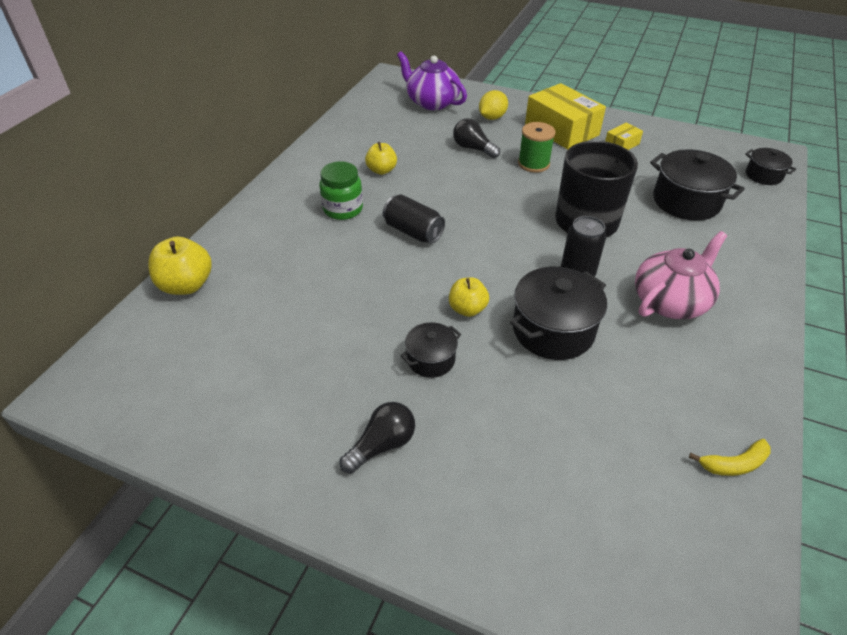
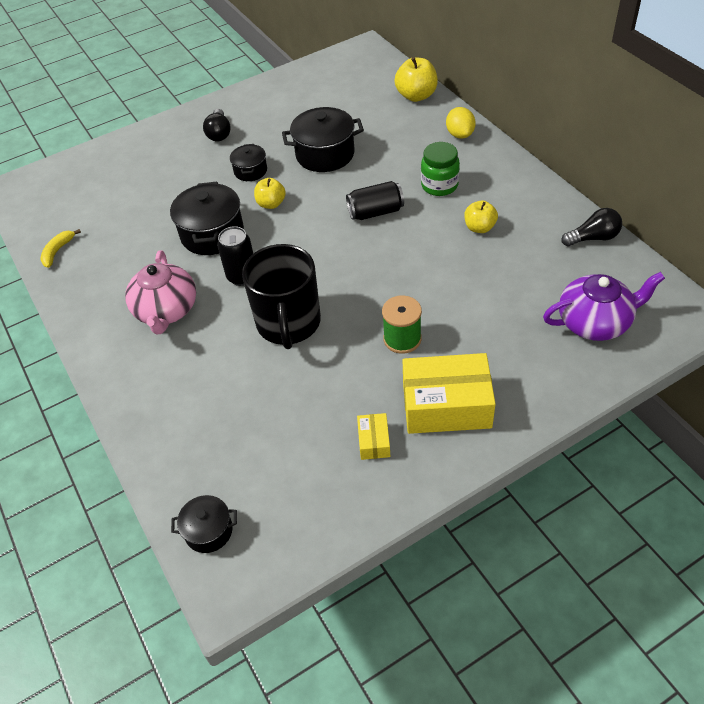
camera: 130 degrees right, 5 degrees up
black light bulb [453,118,500,158] -> black light bulb moved to [562,208,622,246]
yellow lemon [479,90,508,120] -> yellow lemon moved to [446,107,476,139]
black pot [650,149,745,221] -> black pot moved to [282,107,364,172]

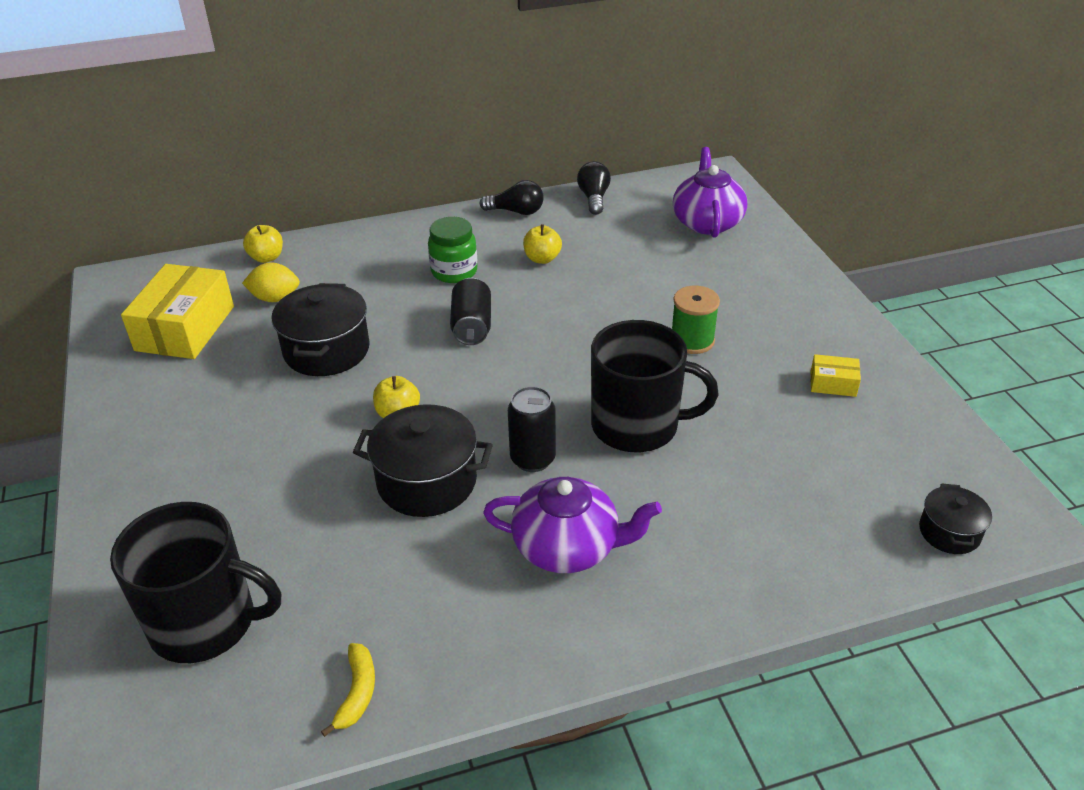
camera: 80 degrees left, 10 degrees down
yellow banana [40,229,81,268] -> yellow banana turned 120 degrees counterclockwise [321,643,375,737]
pink teapot [125,250,196,335] -> purple teapot [483,477,662,573]
black light bulb [203,109,231,141] -> black light bulb moved to [480,180,544,215]
black pot [230,144,267,181] -> none
yellow apple [395,57,438,102] -> yellow apple [243,225,283,263], size x0.66
yellow box [403,353,496,434] -> yellow box moved to [121,264,234,359]
yellow lemon [446,107,476,139] -> yellow lemon moved to [242,262,300,302]
none -> black mug [110,502,281,663]

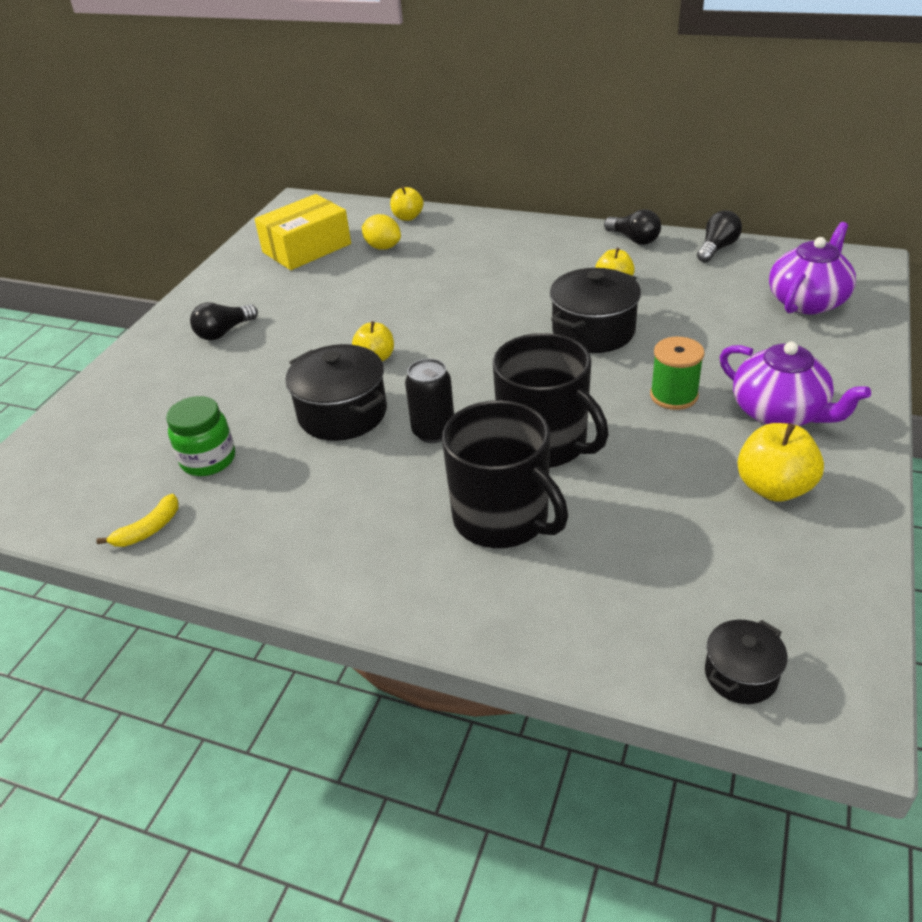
camera: 40 degrees right, 0 degrees up
black mug [110,502,281,663] -> black mug moved to [442,400,568,548]
black pot [271,283,370,376] -> black pot moved to [550,268,641,353]
green jar [428,217,477,283] -> green jar moved to [166,396,235,476]
black can [450,278,491,345] -> none
purple teapot [483,477,662,573] -> purple teapot moved to [720,342,871,426]
yellow box [811,354,861,397] -> yellow apple [737,423,824,502]
none -> black light bulb [190,302,258,341]

